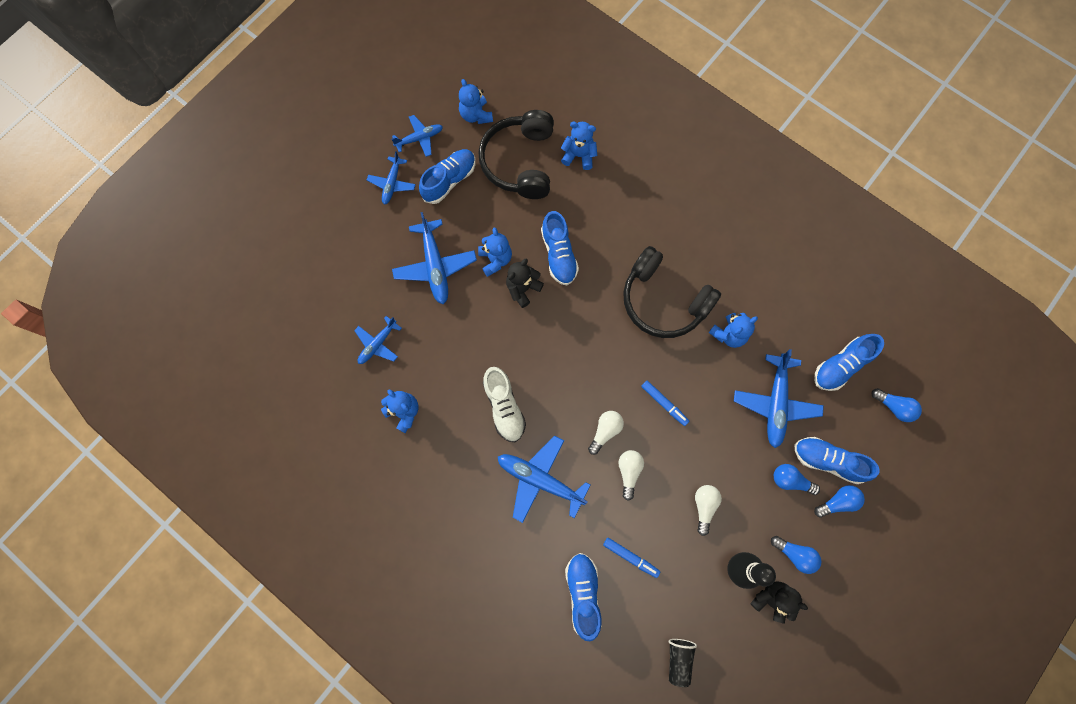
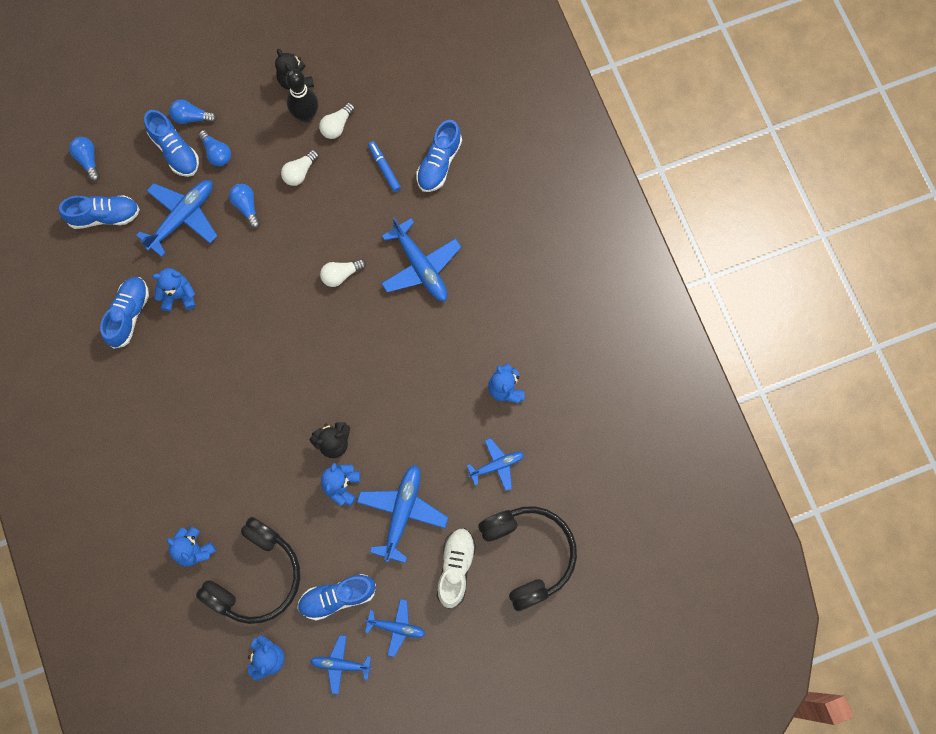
camera: 150 degrees left, 0 degrees up
blue plane [367,151,416,205] -> blue plane turned 60 degrees clockwise [364,599,425,657]
white shoe [483,367,526,442] -> white shoe moved to [437,528,476,609]
blue shoe [541,211,579,285] -> blue shoe moved to [100,277,149,349]
white light bulb [618,450,644,501] -> white light bulb moved to [319,102,355,139]
black headphones [623,246,721,338] -> black headphones moved to [478,506,577,611]
blue marker [641,381,689,426] -> none
black cup [669,639,697,687] -> none
blue light bulb [771,536,821,574] -> blue light bulb moved to [229,184,260,228]

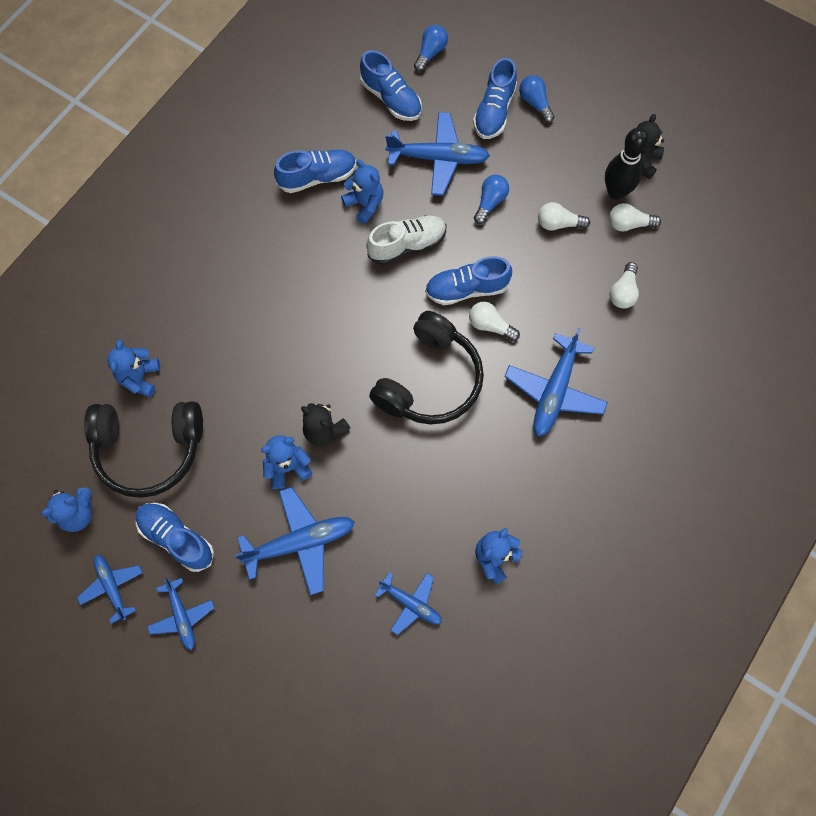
camera: 55 degrees right, 5 degrees down
blue light bulb [198,130,231,166] -> none
blue marker [368,141,401,192] -> white light bulb [610,262,639,308]
blue shoe [416,120,462,192] -> blue shoe moved to [425,256,512,305]
white shoe [437,528,476,609] -> white shoe moved to [366,216,446,265]
black headphones [478,506,577,611] -> black headphones moved to [369,311,484,425]

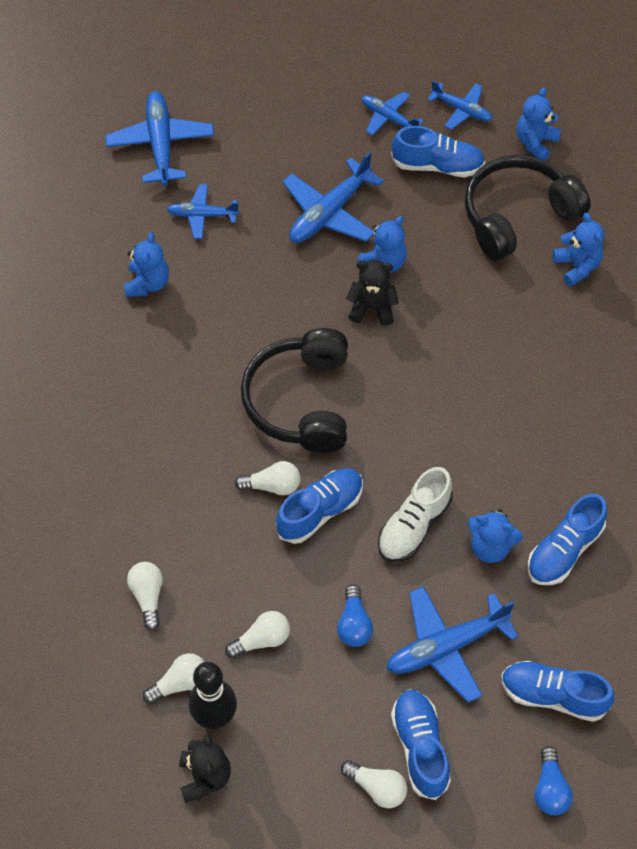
camera: 150 degrees right, 10 degrees down
blue plane [504,328,608,436] -> blue plane moved to [105,91,214,186]
blue light bulb [519,75,554,123] -> white light bulb [341,760,407,808]

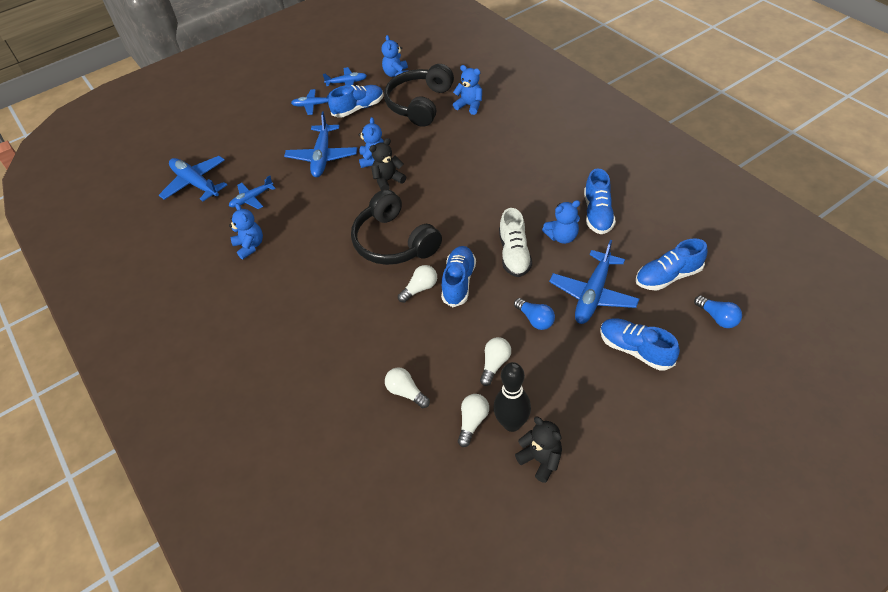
camera: 35 degrees left, 10 degrees down
white light bulb [341,760,407,808] -> none

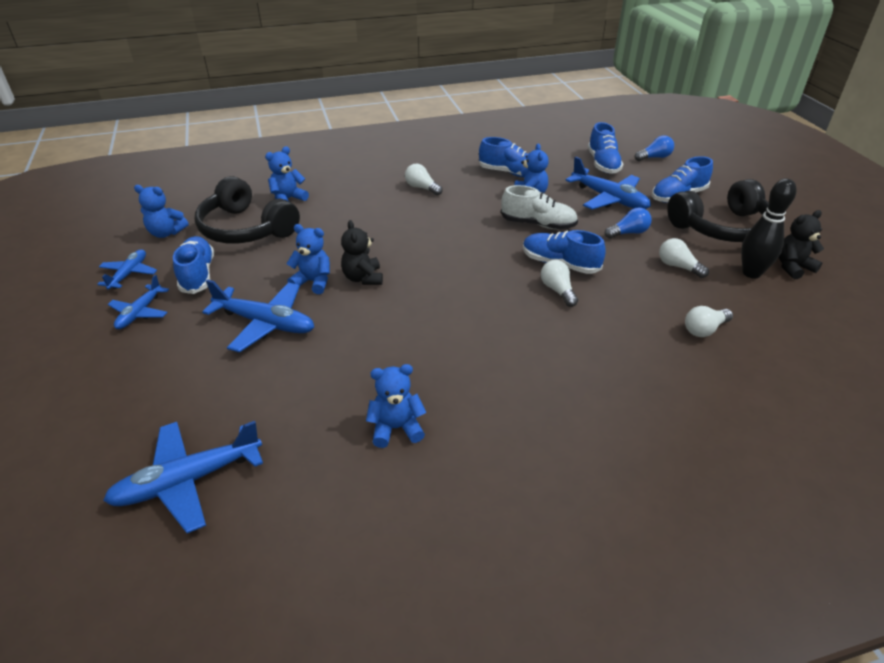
camera: 75 degrees left, 10 degrees down
blue plane [229,175,276,209] -> none
black headphones [351,189,442,265] -> black headphones moved to [667,179,769,242]
white light bulb [458,394,489,447] -> white light bulb moved to [405,164,443,196]

